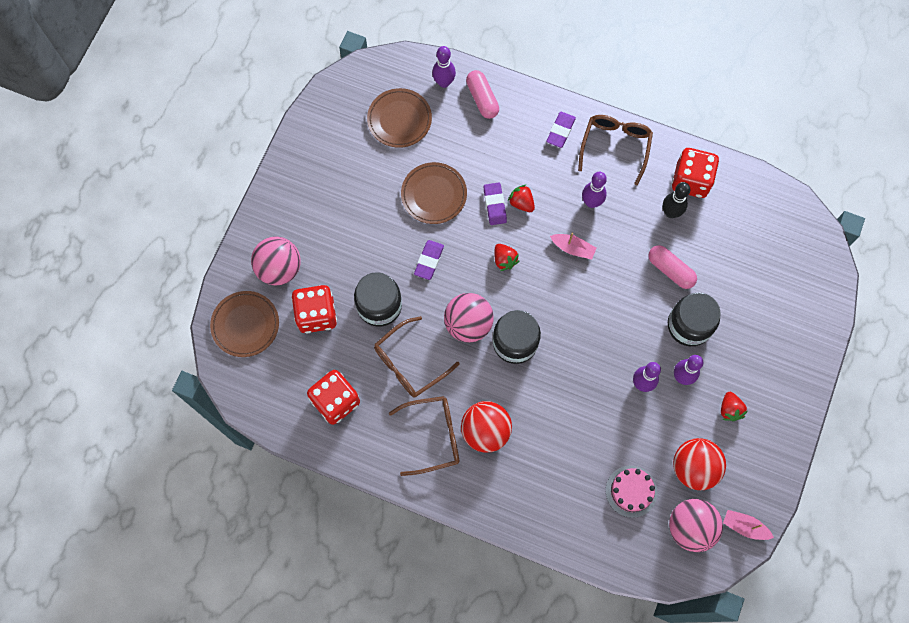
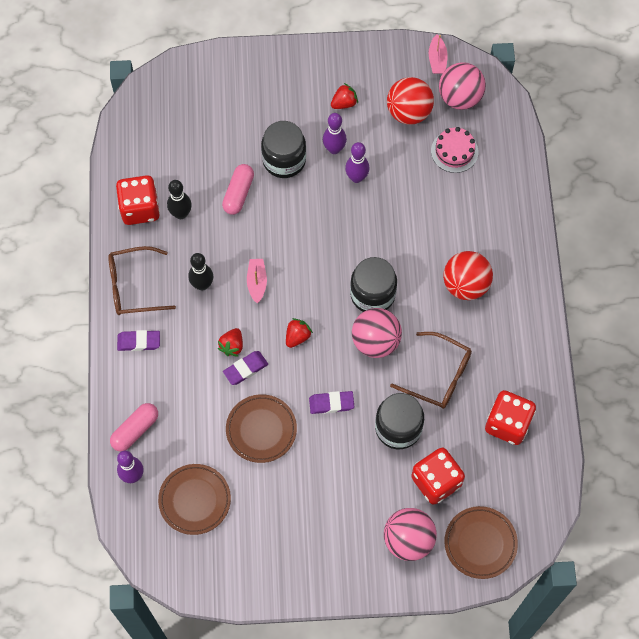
camera: 115 degrees left, 5 degrees down
brown glasses [389,396,459,476] -> none
purple bowling pin [582,172,607,208] -> black bowling pin [188,253,214,291]

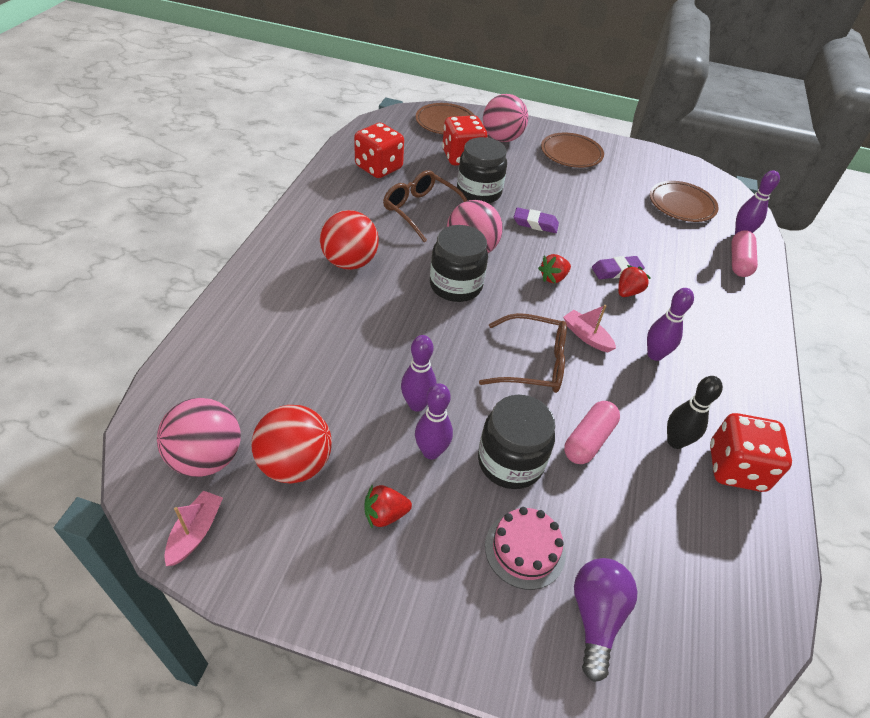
camera: 165 degrees left, 20 degrees down
brown glasses [108,246,176,315] -> brown glasses moved to [479,313,567,393]
pink capsule [110,403,158,451] -> pink capsule turned 45 degrees counterclockwise [732,230,758,277]
purple eraser [117,330,160,351] -> none
black bowling pin [188,253,214,291] -> purple bowling pin [647,288,694,361]
brown plate [226,394,297,463] -> brown plate moved to [541,133,604,168]
pink boat [247,259,267,303] -> pink boat turned 120 degrees clockwise [563,305,616,352]
pink cake [431,127,478,173] -> pink cake moved to [485,507,566,590]
none -> purple light bulb [574,558,637,682]

